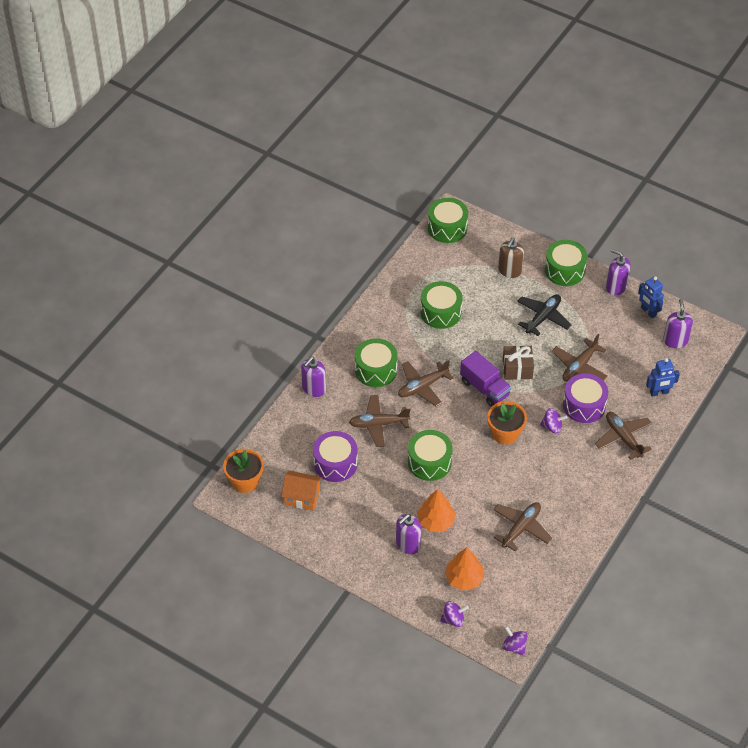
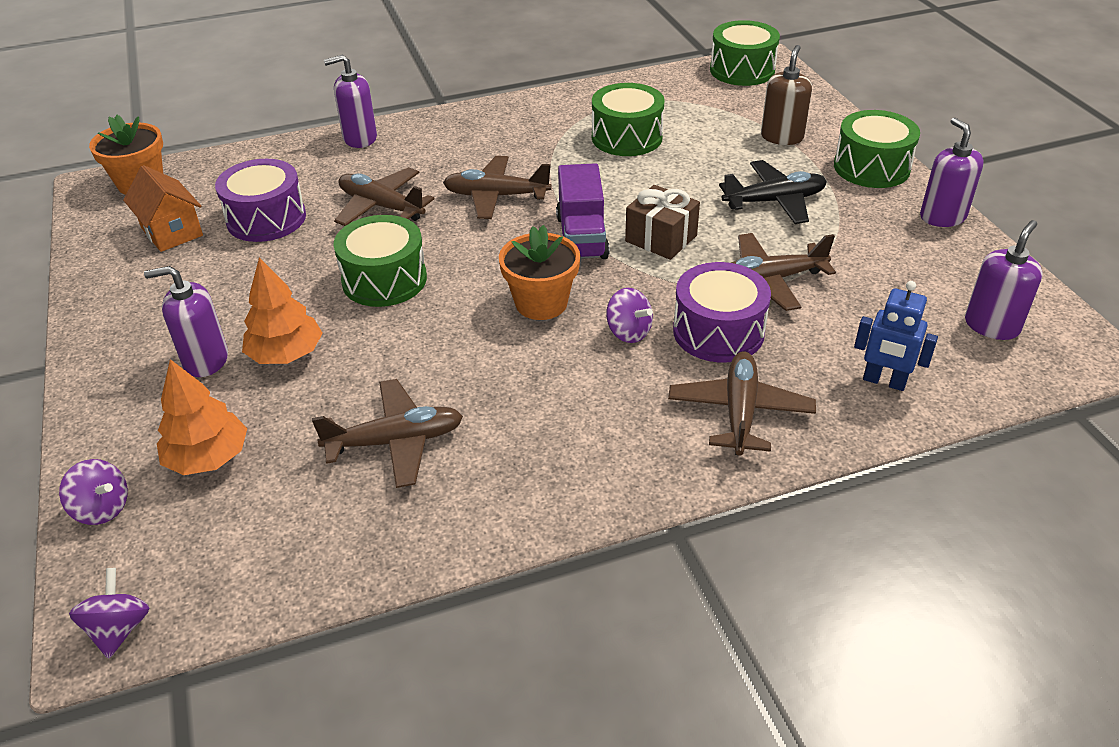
camera: 40 degrees right, 10 degrees down
green drum [355,338,397,387] -> none
brown soap dispenser [498,238,524,278] -> brown soap dispenser turned 135 degrees clockwise [761,45,812,145]
blue robot [638,276,664,318] -> none

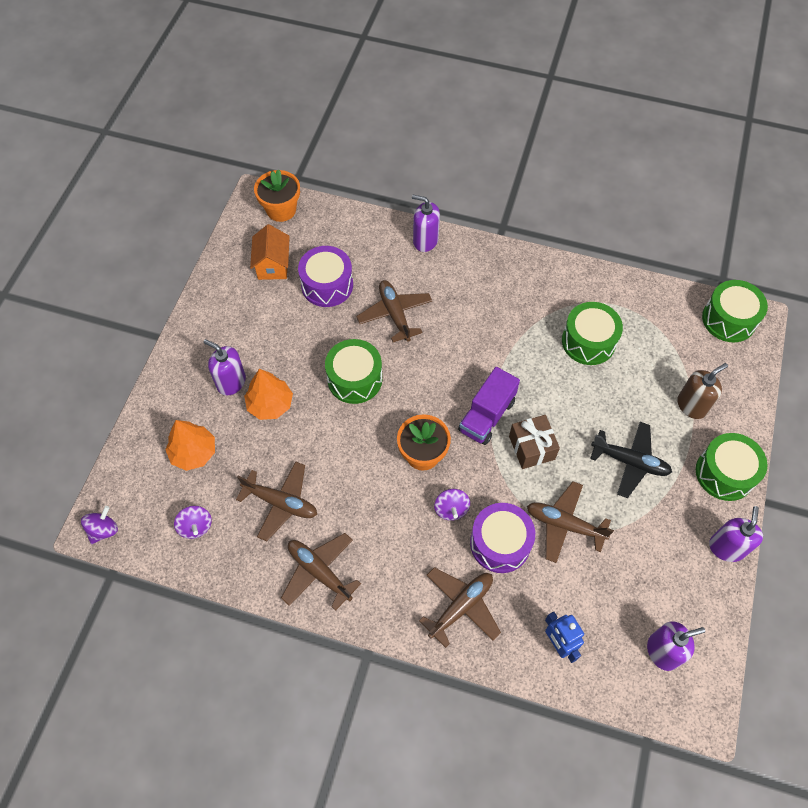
camera: 35 degrees right, 20 degrees up
purple spinning top [59,459,128,525] -> purple spinning top moved to [174,506,212,539]
brown plane [443,156,552,219] -> brown plane moved to [281,533,361,611]

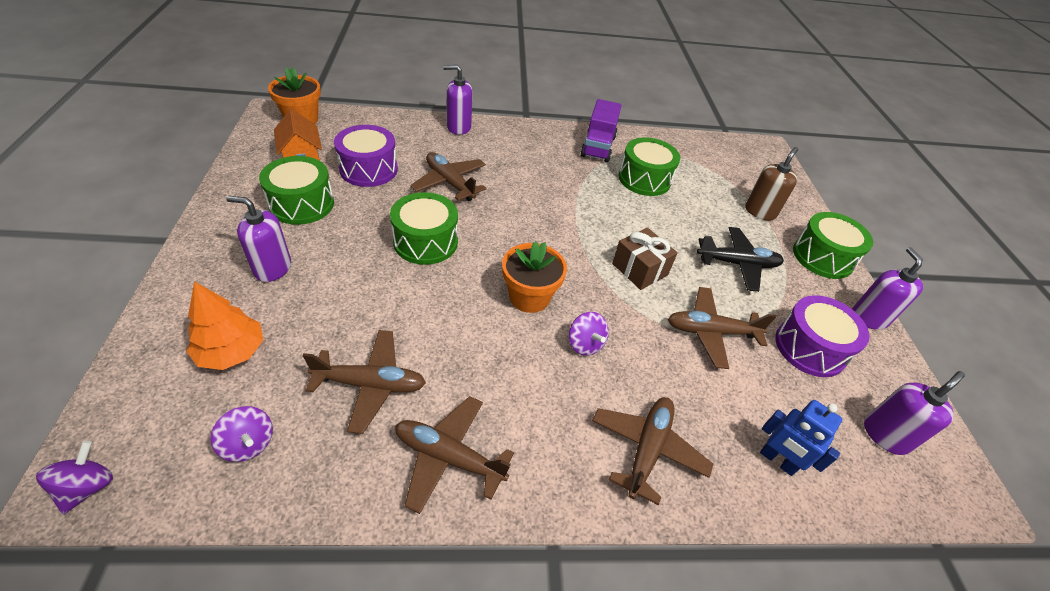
camera: 25 degrees left, 15 degrees down
orange tree [244,369,293,420] -> none
purple truck [458,367,520,445] -> purple truck moved to [580,99,622,162]
purple drum [470,503,535,573] -> purple drum moved to [775,295,869,377]
green drum [702,280,768,342] -> green drum moved to [259,156,334,225]

